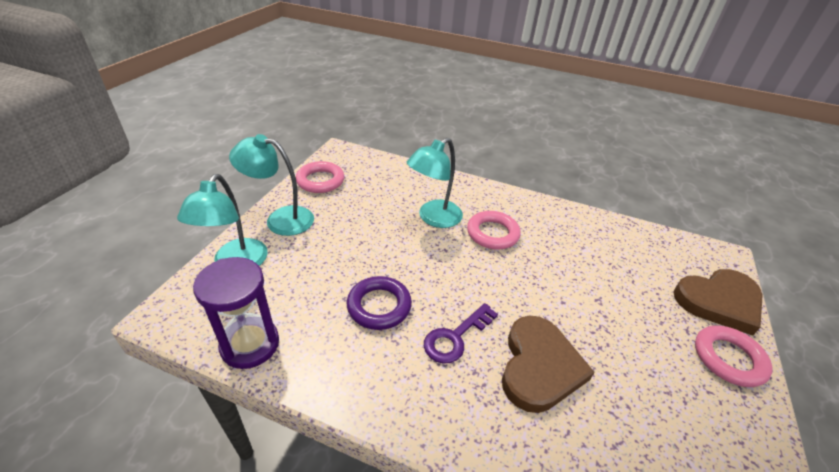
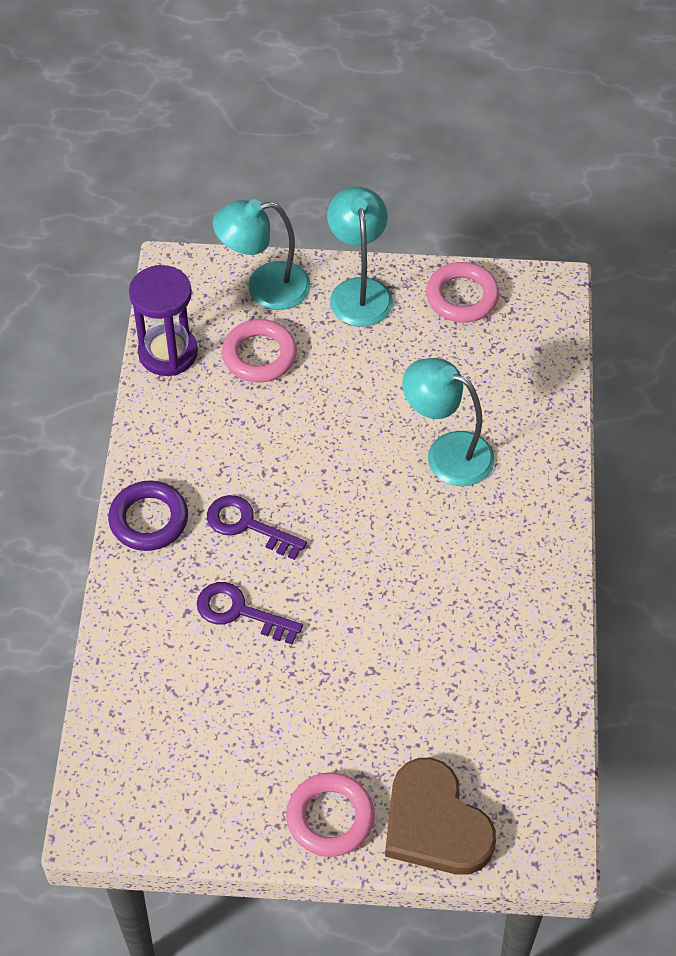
camera: 75 degrees right, 15 degrees up
purple ring [347,276,412,330] -> purple ring moved to [108,480,188,551]
pink ring [467,211,521,250] -> pink ring moved to [222,319,297,382]
brown heart [502,315,595,413] -> purple key [197,582,303,644]

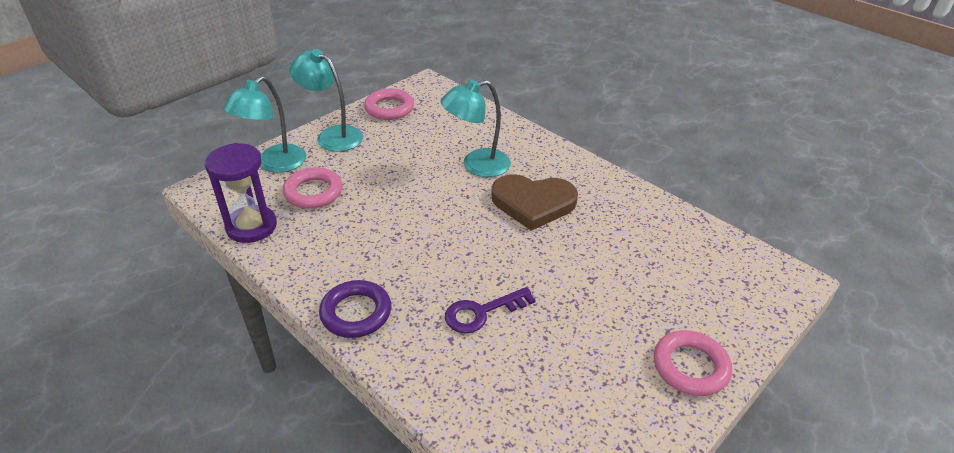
camera: 50 degrees left, 15 degrees down
purple key [207,495,307,560] -> none
brown heart [385,758,496,875] -> brown heart moved to [491,174,578,231]

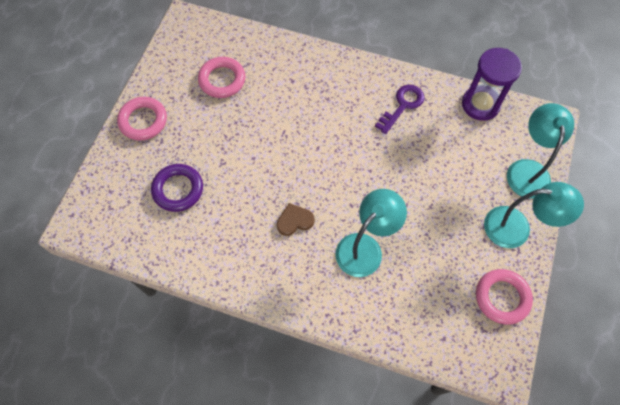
camera: 155 degrees right, 25 degrees up
pink ring [283,167,343,209] -> pink ring moved to [198,57,245,98]
purple ring [319,280,391,338] -> purple ring moved to [151,164,203,212]
purple key [445,287,536,333] -> purple key moved to [375,85,425,134]
brown heart [491,174,578,231] -> brown heart [277,203,315,236], size x0.50

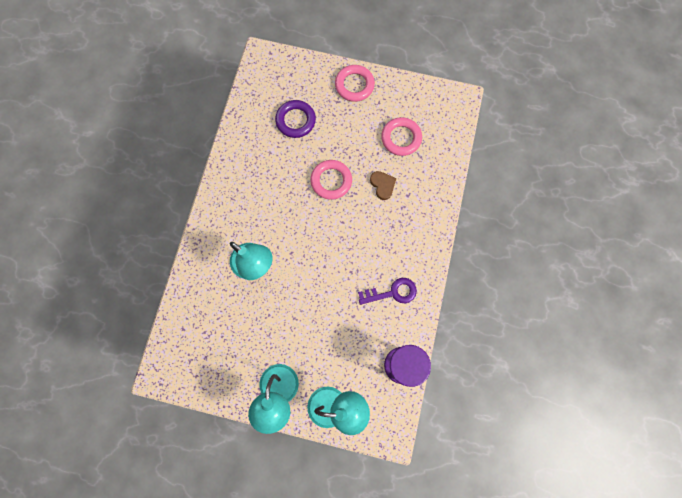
camera: 85 degrees right, 10 degrees up
brown heart [277,203,315,236] -> brown heart moved to [370,171,396,200]
purple key [375,85,425,134] -> purple key turned 45 degrees counterclockwise [358,278,417,305]
pink ring [476,269,533,325] -> pink ring moved to [310,160,352,200]

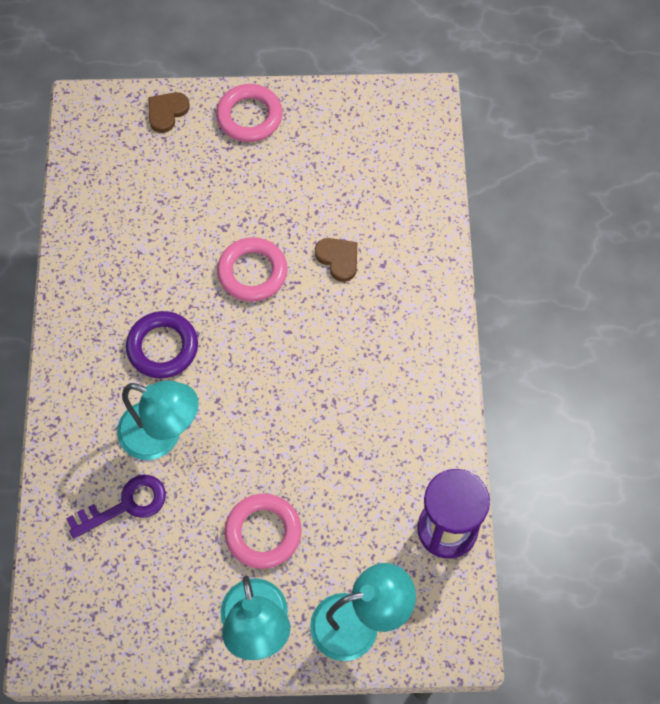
camera: 15 degrees left, 10 degrees down
purple ring [275,100,316,138] -> purple ring moved to [126,311,198,379]
purple key [358,278,417,305] -> purple key moved to [66,475,166,538]
pink ring [381,117,422,156] -> pink ring moved to [225,494,301,569]
none -> brown heart [148,92,190,133]

